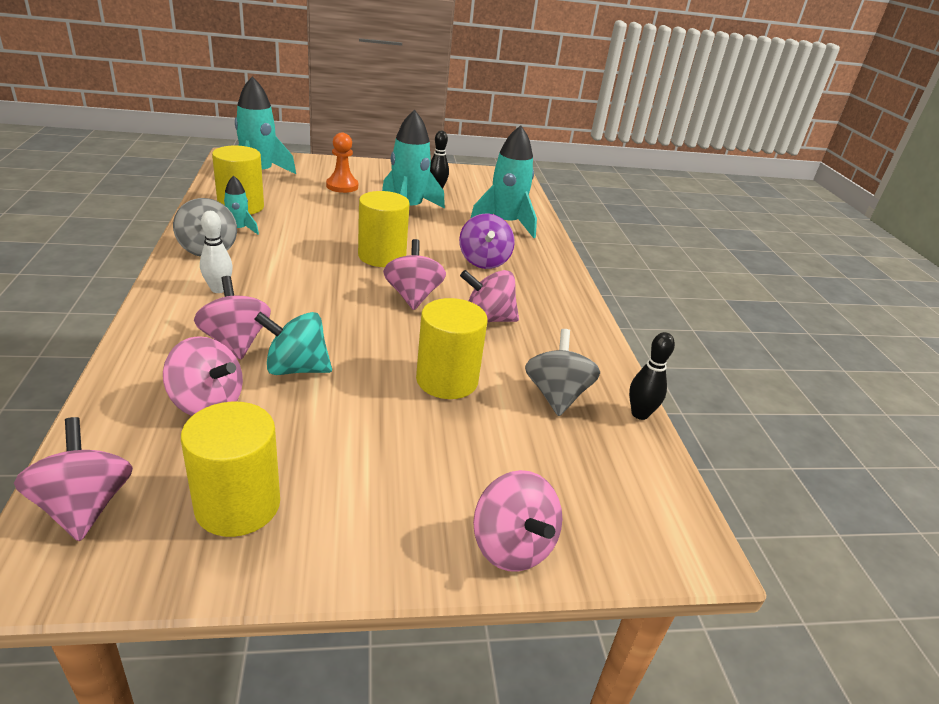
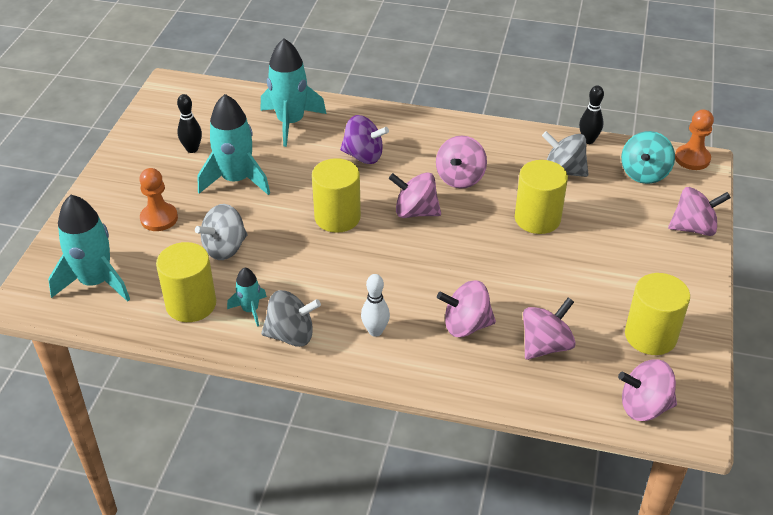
camera: 65 degrees left, 10 degrees up
turquoise spinning top [254,312,332,375] -> turquoise spinning top moved to [621,131,675,184]
none -> grey spinning top [195,204,247,260]
none -> orange pawn [675,110,714,170]

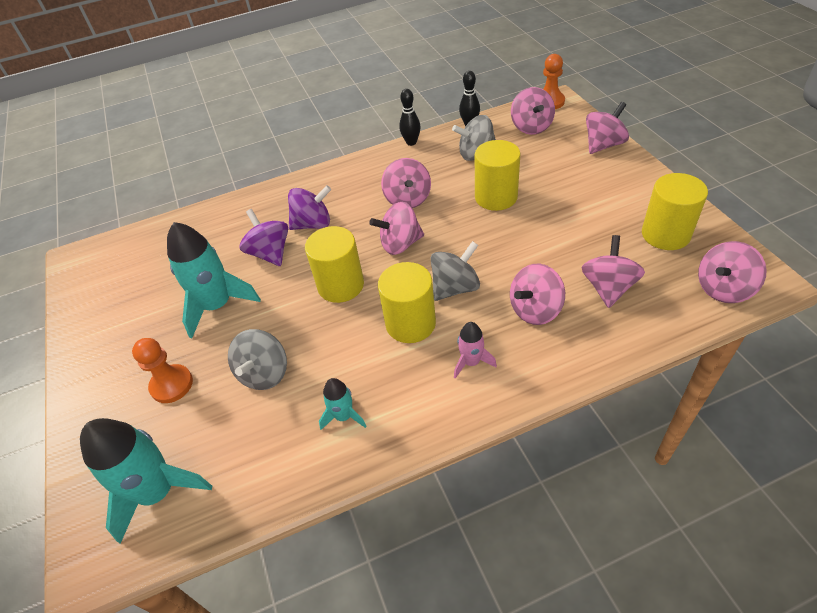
camera: 30 degrees left, 5 degrees up
yellow cylinder [156,242,216,322] -> yellow cylinder moved to [378,262,436,343]
black bowling pin [177,94,202,153] -> black bowling pin moved to [399,89,421,146]
turquoise rocket [260,38,326,147] -> none
grey spinning top [261,290,321,347] -> grey spinning top moved to [431,241,480,301]
white bowling pin [361,274,390,337] -> pink rocket [454,322,497,378]
turquoise spinning top [621,131,675,184] -> pink spinning top [511,87,555,135]
none -> purple spinning top [240,209,288,266]

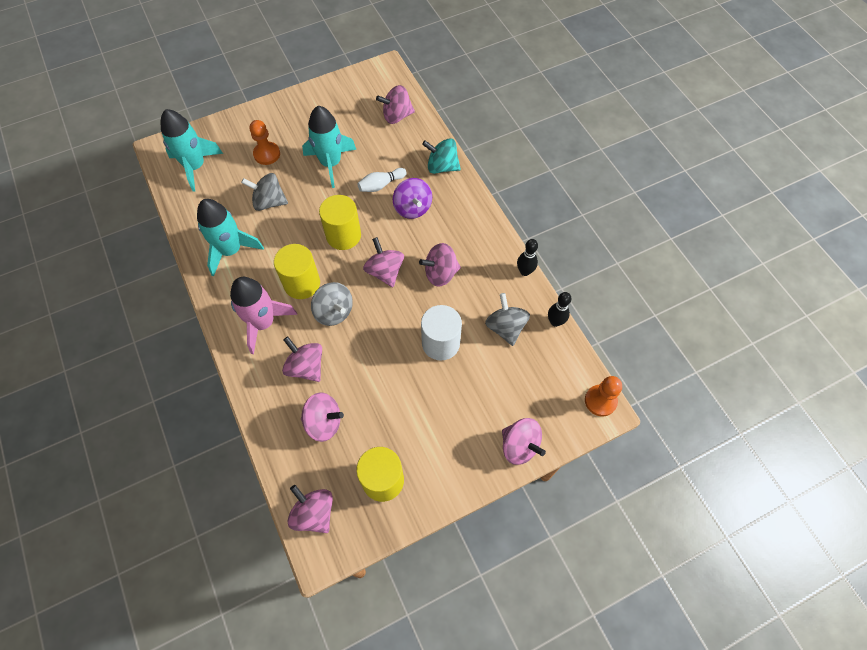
camera: 80 degrees right, 15 degrees up
purple spinning top [240,209,288,266] -> white bowling pin [357,168,407,192]
turquoise rocket [319,378,366,430] -> turquoise rocket [197,199,264,277], size x1.96
pink rocket [454,322,497,378] -> pink rocket [230,277,297,354], size x1.96
yellow cylinder [475,140,521,211] -> white cylinder [421,305,462,361]
pink spinning top [511,87,555,135] -> pink spinning top moved to [376,85,415,124]
none -> turquoise spinning top [422,138,461,174]

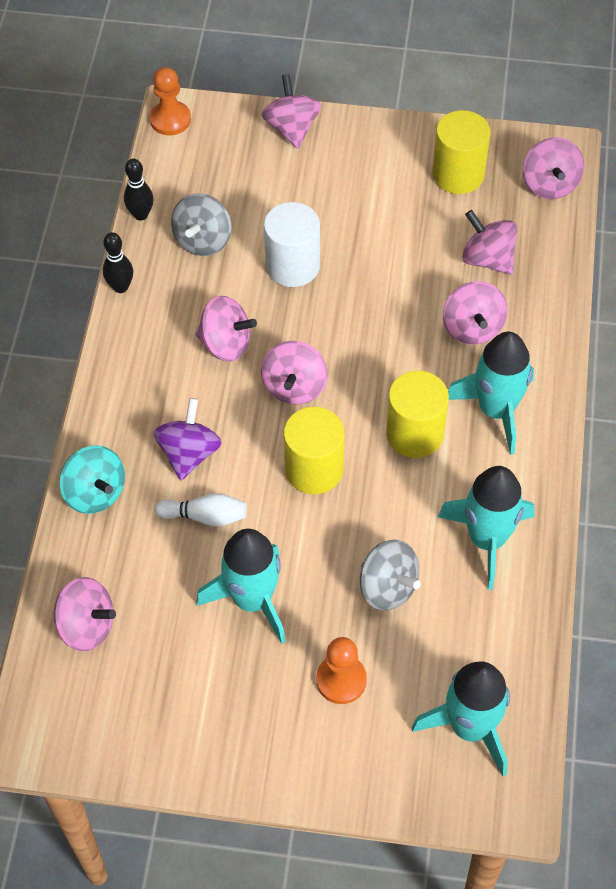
camera: 145 degrees left, 5 degrees down
pink rocket [230,277,297,354] -> turquoise rocket [448,332,534,455]
grey spinning top [311,282,353,326] -> none

